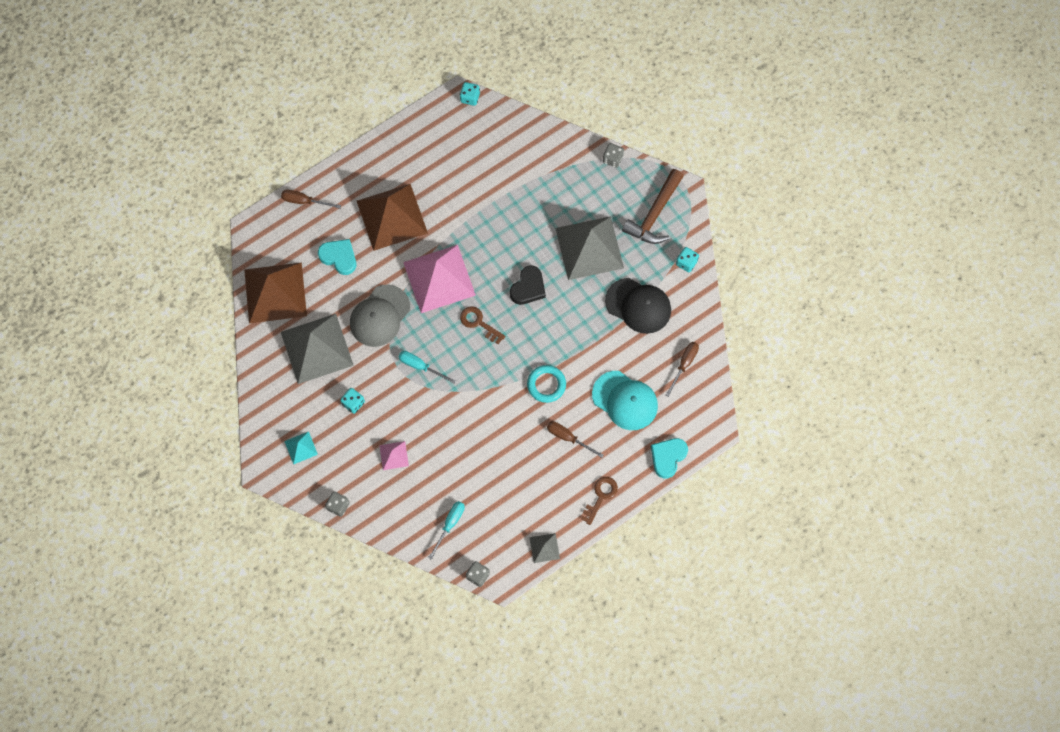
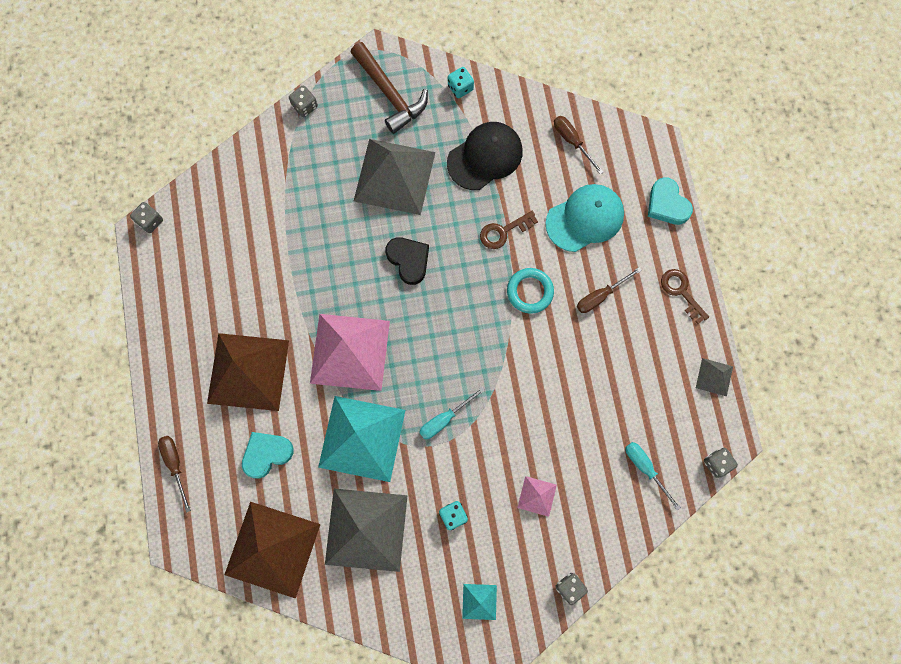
camera: 65 degrees left, 5 degrees up
brown screwdriver [281,190,341,209] -> brown screwdriver turned 120 degrees clockwise [158,436,191,513]
grey cap [350,285,410,347] -> turquoise pyramid [318,396,405,482]
turquoise dice [460,82,480,106] -> grey dice [130,202,163,233]
brown key [460,306,505,344] -> brown key moved to [480,211,538,249]

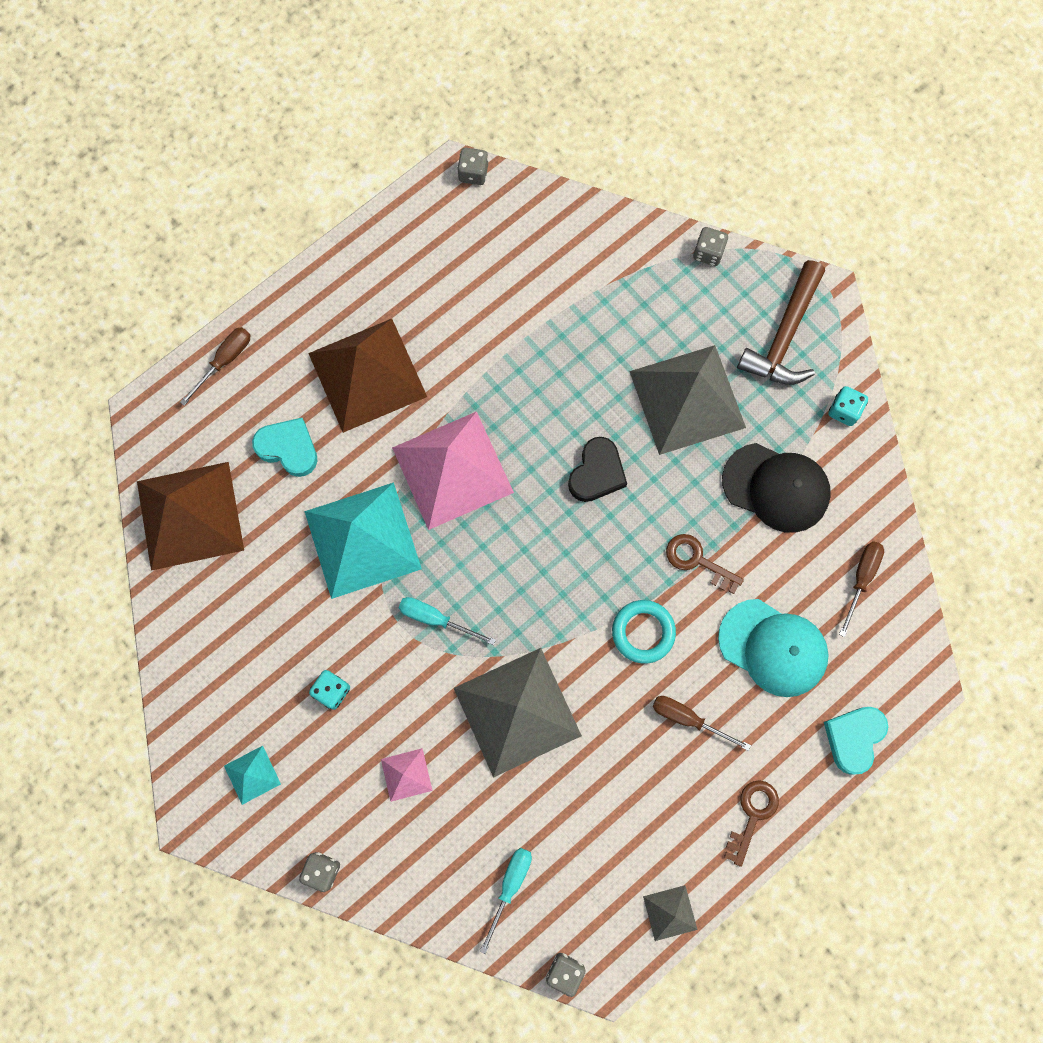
camera: 60 degrees right, 0 degrees up
grey pyramid [325,489,407,572] -> grey pyramid moved to [454,648,582,778]

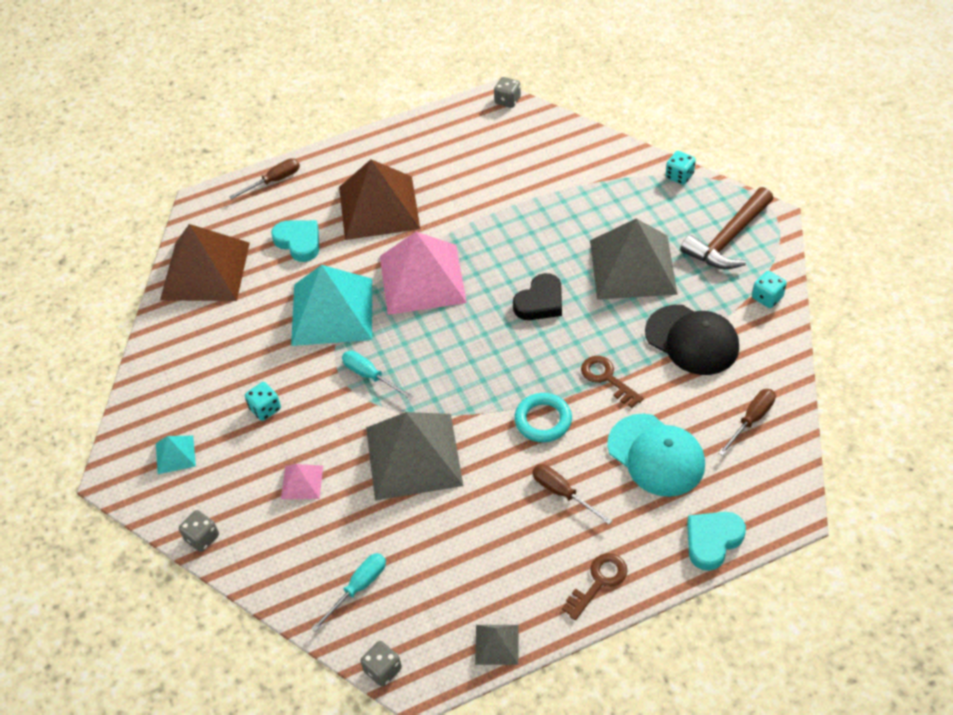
camera: 20 degrees right, 25 degrees down
grey dice [693,227,728,266] -> turquoise dice [666,151,696,185]

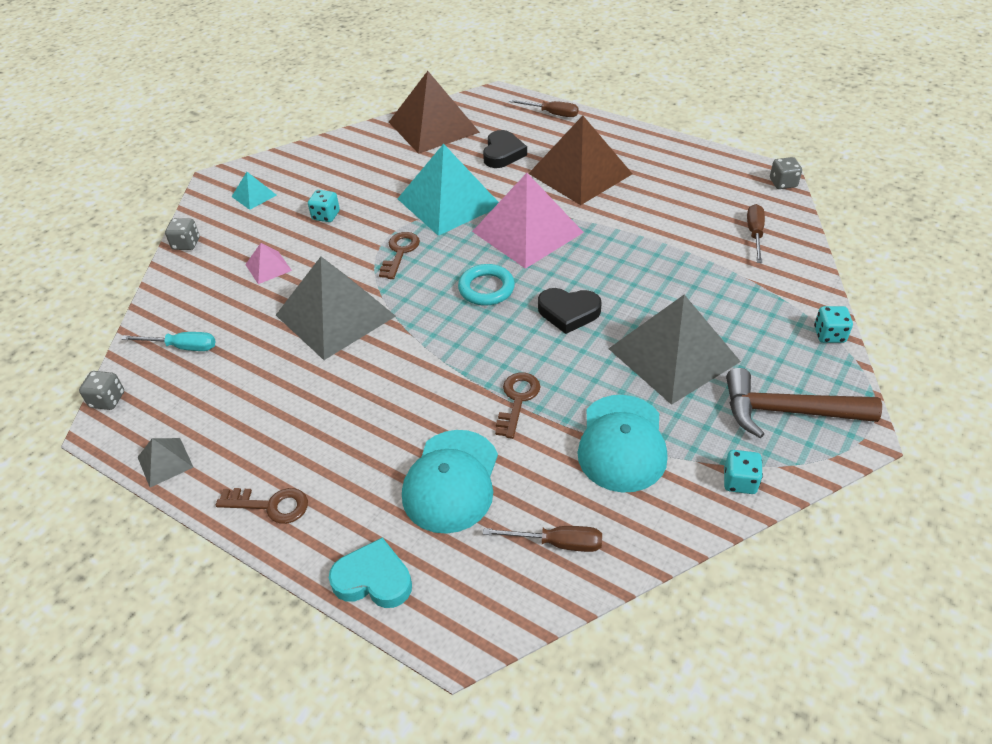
camera: 55 degrees right, 5 degrees down
turquoise heart [271,220,319,262] -> black heart [483,130,527,168]
turquoise screwdriver [342,351,414,400] -> brown key [379,232,420,279]
turquoise ring [514,393,572,442] -> turquoise ring moved to [458,264,515,306]
brown screwdriver [532,464,612,525] -> brown screwdriver moved to [747,204,765,263]
black cap [645,305,739,375] -> turquoise cap [577,395,668,492]

